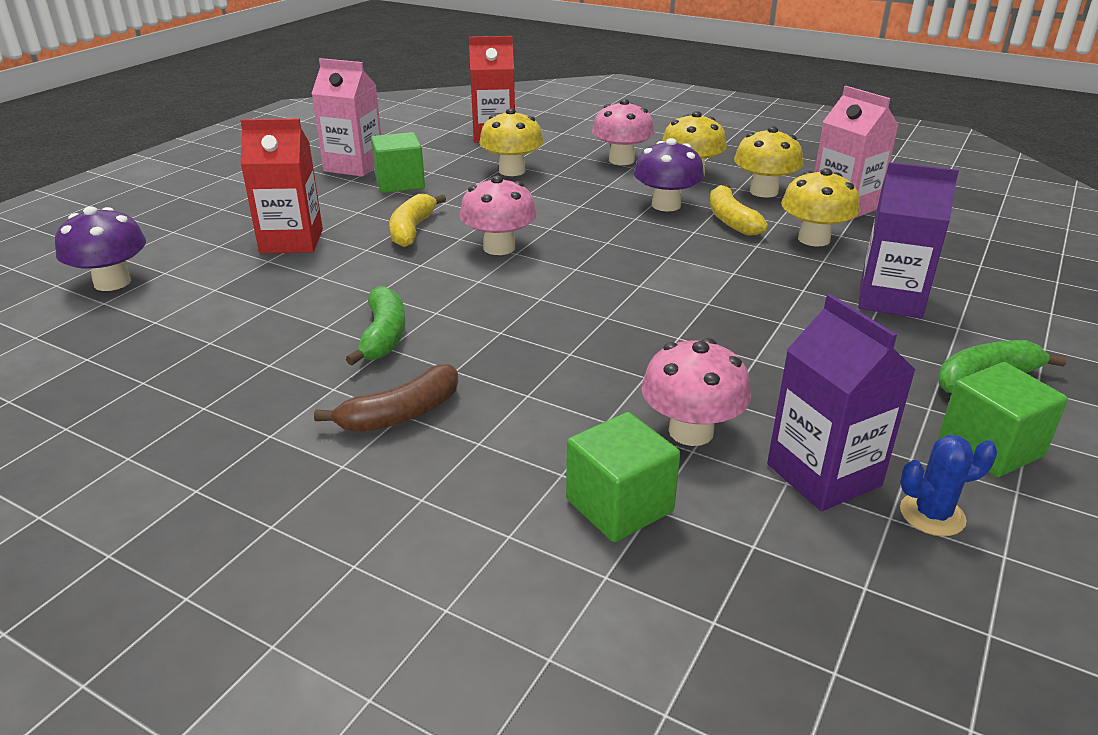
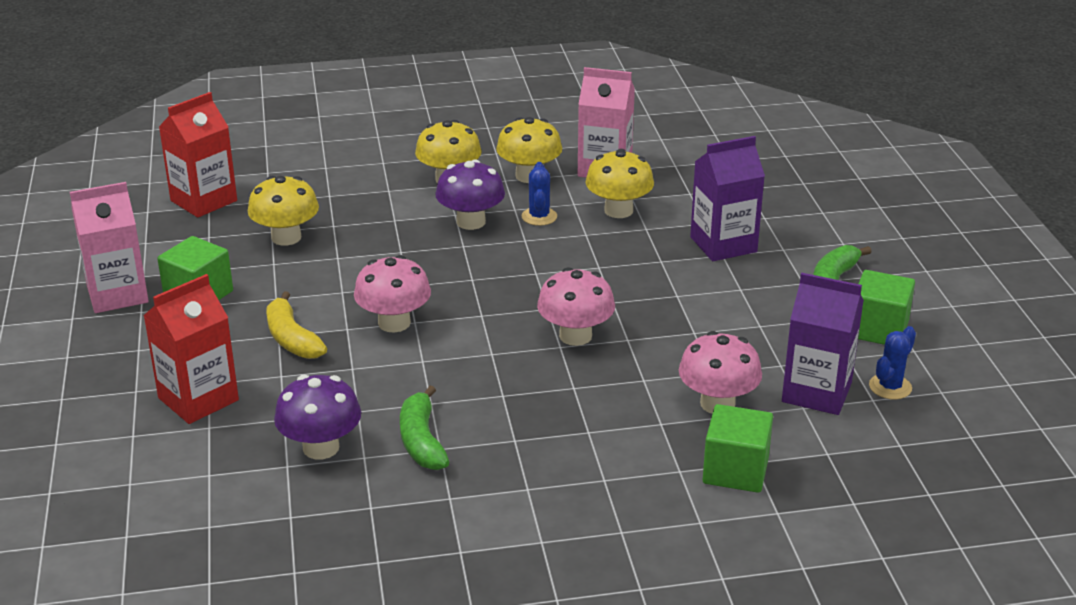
camera: 40 degrees left, 0 degrees up
purple mushroom [55,206,146,291] -> purple mushroom moved to [274,375,361,459]
brown banana [314,364,458,432] -> none
green banana [346,286,405,365] -> green banana turned 150 degrees counterclockwise [400,385,449,470]
pink mushroom [592,99,654,165] -> pink mushroom moved to [537,267,615,346]
yellow banana [710,184,768,235] -> blue cactus [521,162,557,226]

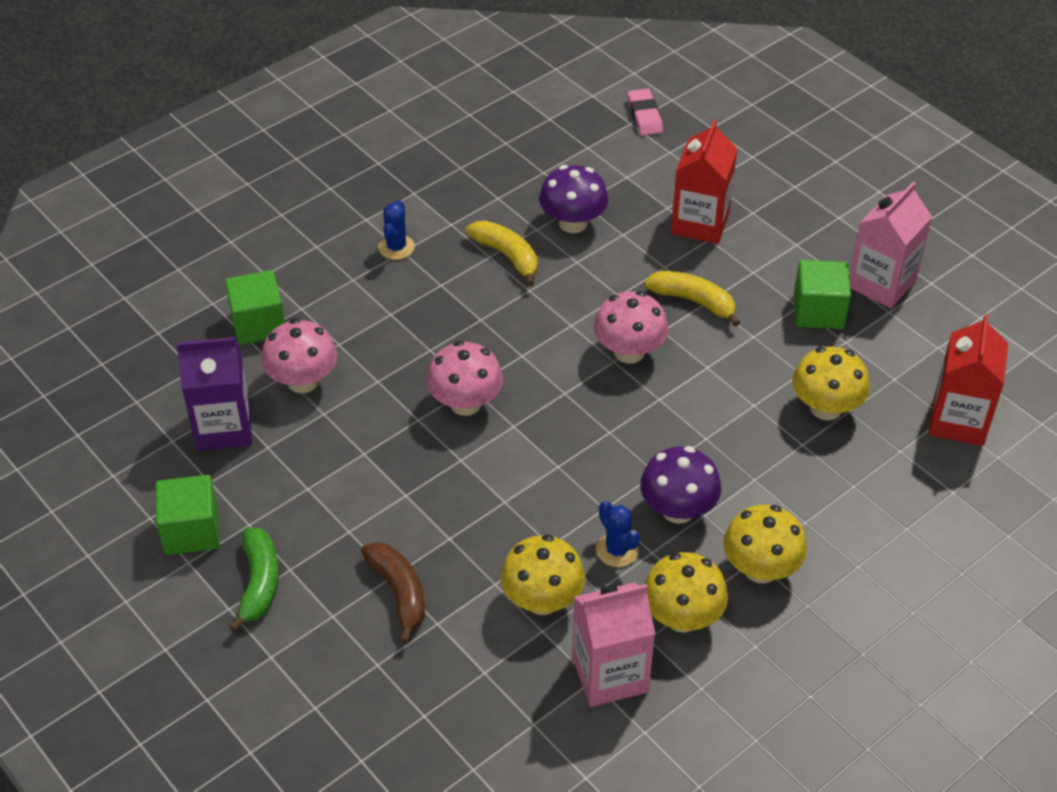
camera: 150 degrees right, 15 degrees up
green banana [400,385,449,470] -> yellow banana [466,221,538,286]
purple carton [690,136,765,261] -> brown banana [361,542,425,644]
blue cactus [869,326,916,399] -> blue cactus moved to [378,200,415,260]
none -> pink eraser [627,88,663,136]

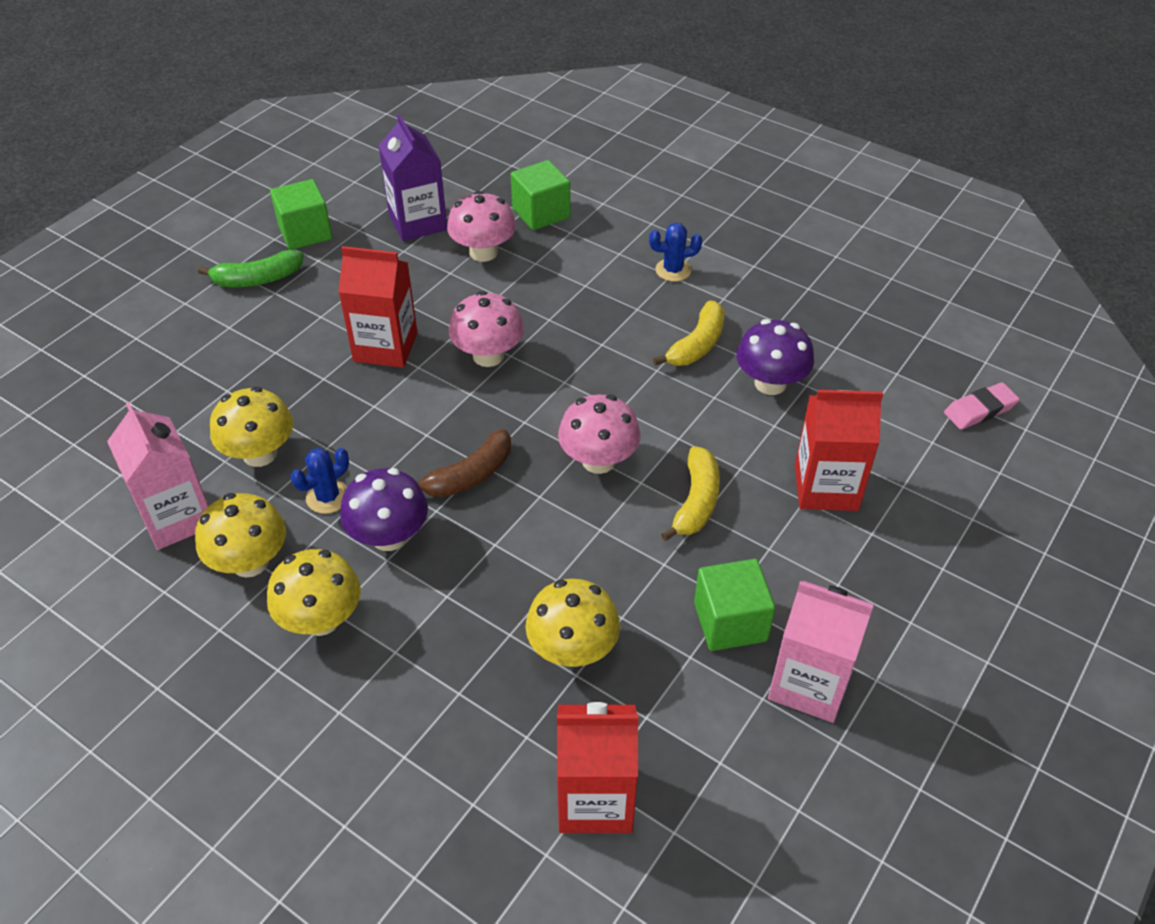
camera: 75 degrees right, 0 degrees up
brown banana [361,542,425,644] -> brown banana moved to [417,429,511,497]
none -> red carton [338,246,418,368]

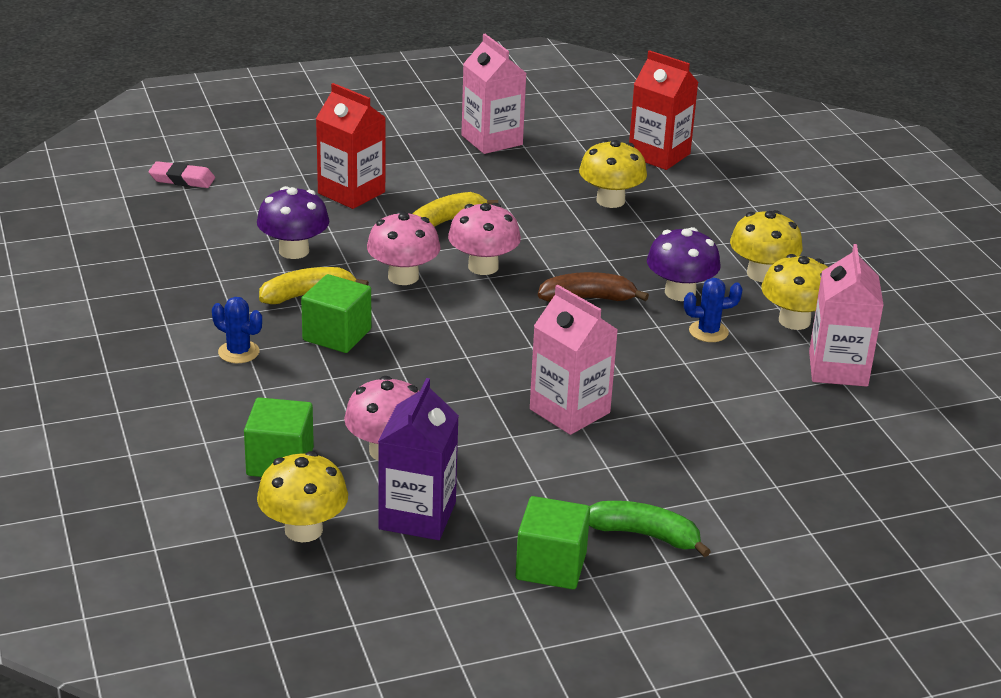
camera: 145 degrees left, 15 degrees down
yellow mushroom [210,387,293,467] -> yellow mushroom moved to [257,451,348,542]
red carton [338,246,418,368] -> pink carton [530,285,618,435]
pink mushroom [449,291,524,367] -> pink mushroom moved to [367,211,440,285]
green cube [694,559,776,651] -> green cube moved to [301,274,371,353]

